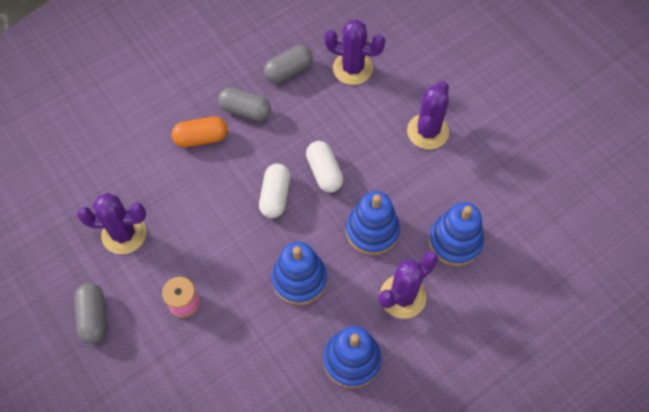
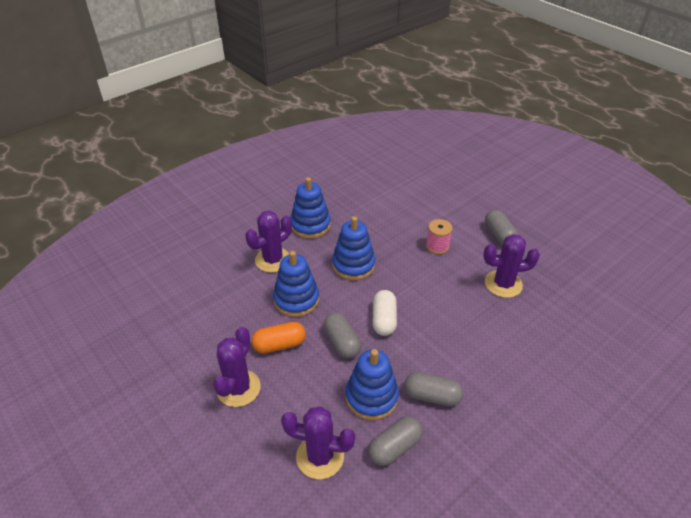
camera: 175 degrees right, 20 degrees down
orange capsule [171,117,228,147] -> orange capsule moved to [252,322,306,354]
white capsule [306,141,343,193] -> grey capsule [324,313,361,358]
blue stacking toy [429,202,484,266] -> blue stacking toy moved to [346,349,399,420]

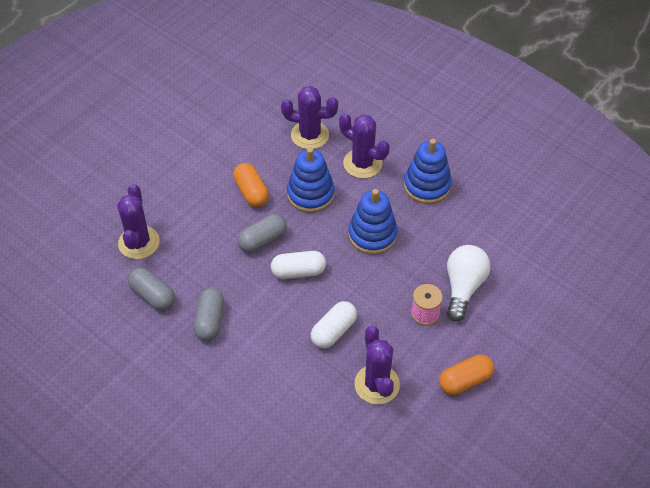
camera: 80 degrees right, 10 degrees up
purple cactus [213,327,260,407] -> purple cactus moved to [281,86,338,149]
blue stacking toy [346,349,399,420] -> none
grey capsule [485,210,518,245] -> orange capsule [439,354,494,395]
none -> white capsule [311,301,357,348]
none -> white light bulb [447,245,491,321]

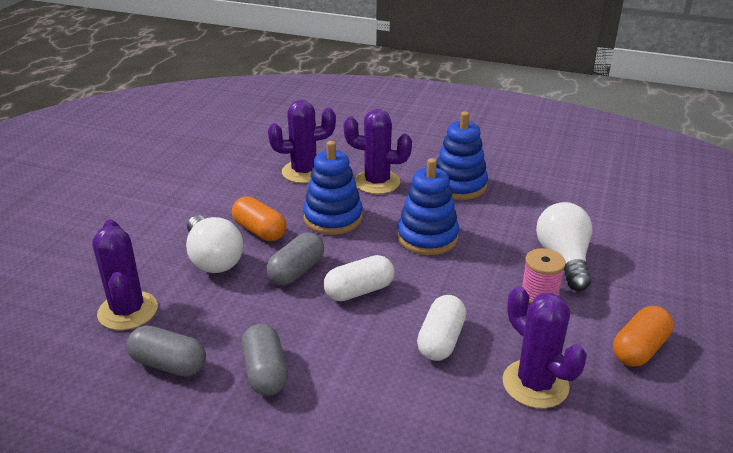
camera: 20 degrees left, 20 degrees down
none -> white light bulb [186,215,243,273]

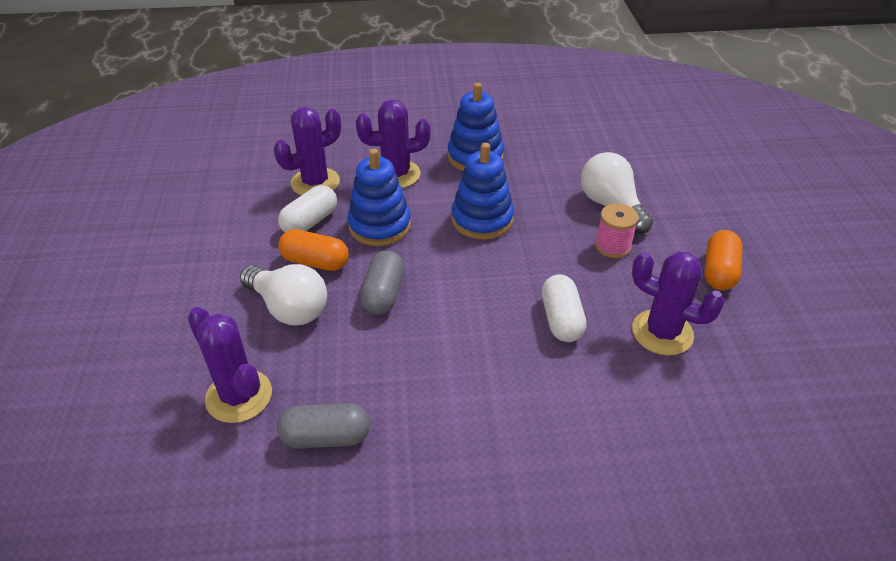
camera: 25 degrees left, 10 degrees up
grey capsule [241,324,288,396] -> none
white capsule [324,255,394,301] -> white capsule moved to [278,185,337,232]

